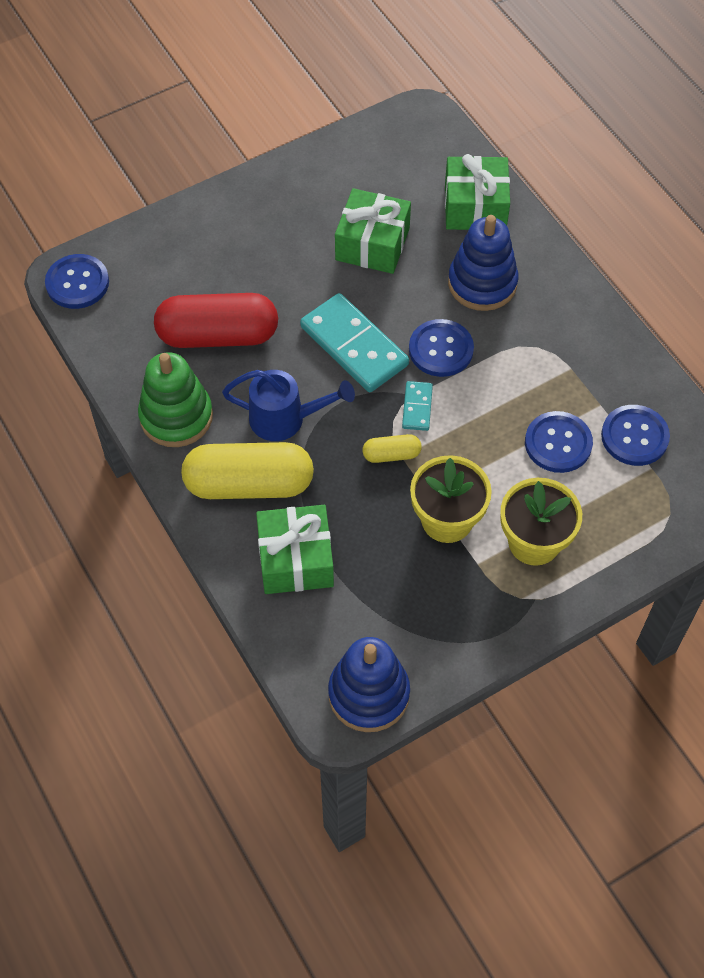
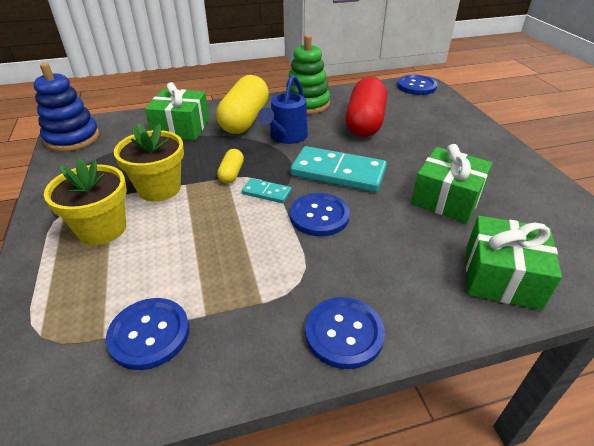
camera: 105 degrees right, 20 degrees down
turquoise domino [300,293,409,392] -> turquoise domino turned 45 degrees clockwise [291,146,387,192]
blue stacking toy [448,215,518,311] -> none
blue button [525,411,593,473] -> blue button moved to [305,297,385,369]

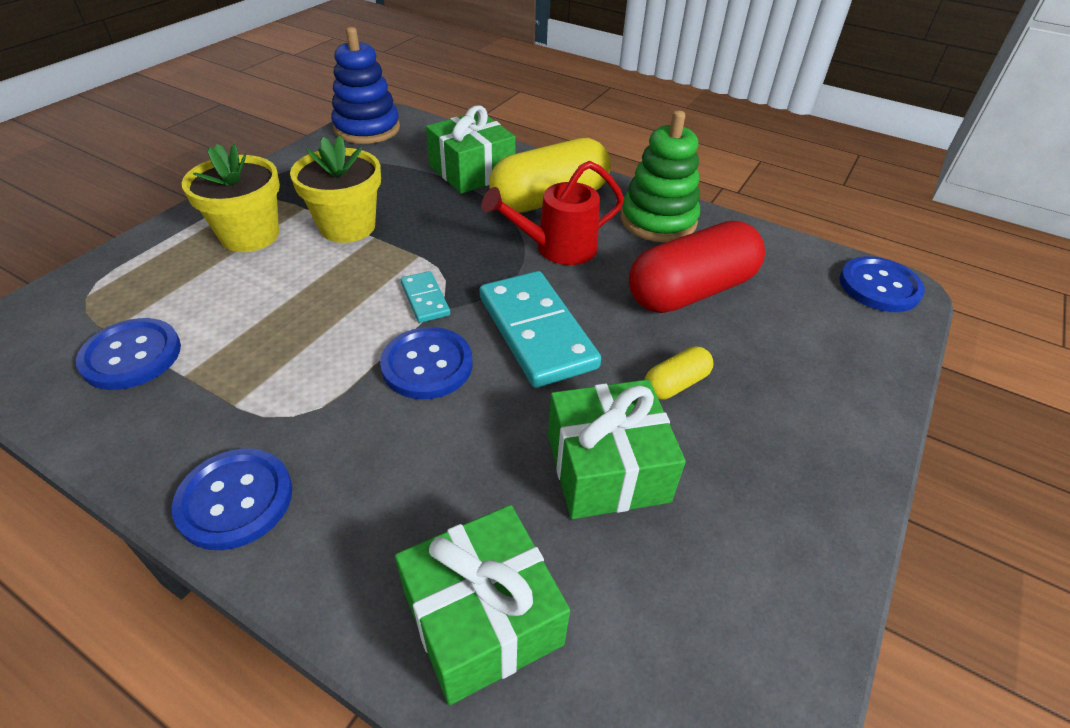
camera: 45 degrees right, 5 degrees up
yellow capsule [217,149,244,183] -> yellow capsule moved to [645,346,713,400]
blue watering can [258,75,308,144] -> red watering can [481,161,624,265]

